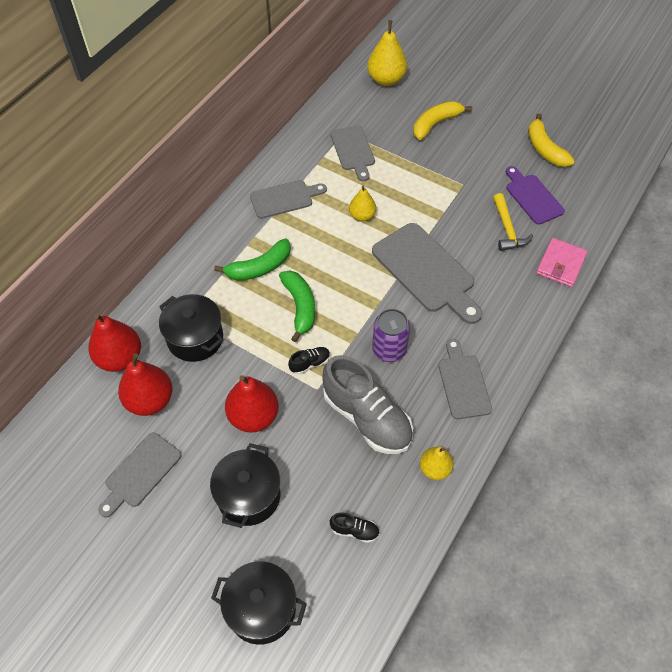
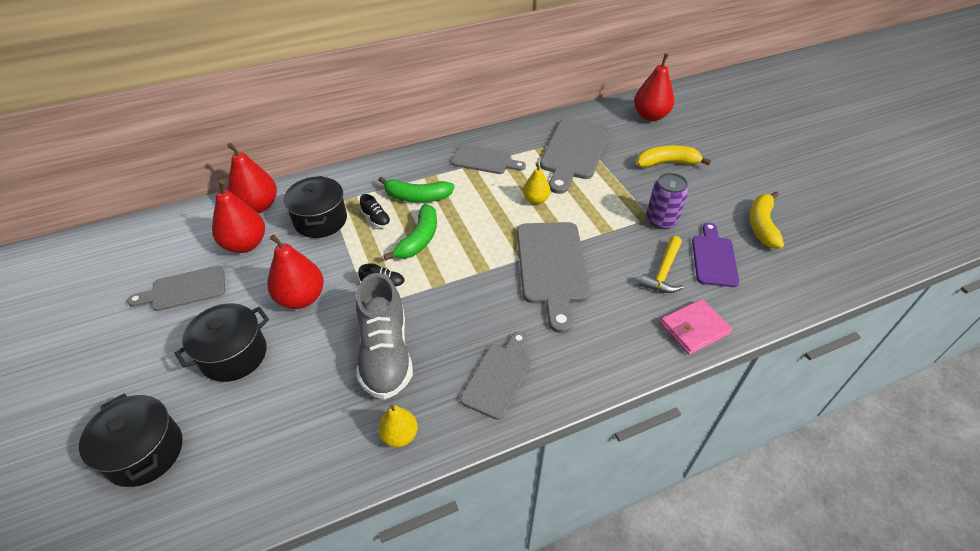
camera: 35 degrees right, 10 degrees down
grey cutting board [330,125,375,181] -> grey cutting board [540,118,610,194], size x1.62
black shoe [330,512,380,543] -> black shoe moved to [360,194,391,228]
yellow pear [367,20,407,86] -> red pear [634,54,674,121]
purple can [372,309,410,362] -> purple can moved to [646,173,689,229]

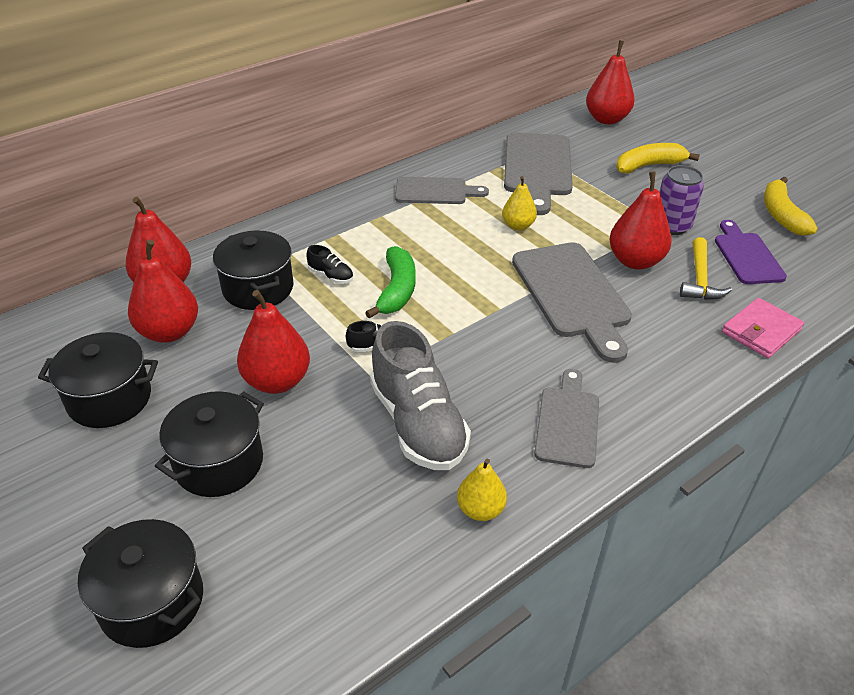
camera: 15 degrees left, 5 degrees down
grey cutting board [127,266,225,311] -> black pot [38,332,158,428]
green banana [378,176,455,202] -> none
none -> red pear [609,172,672,270]

